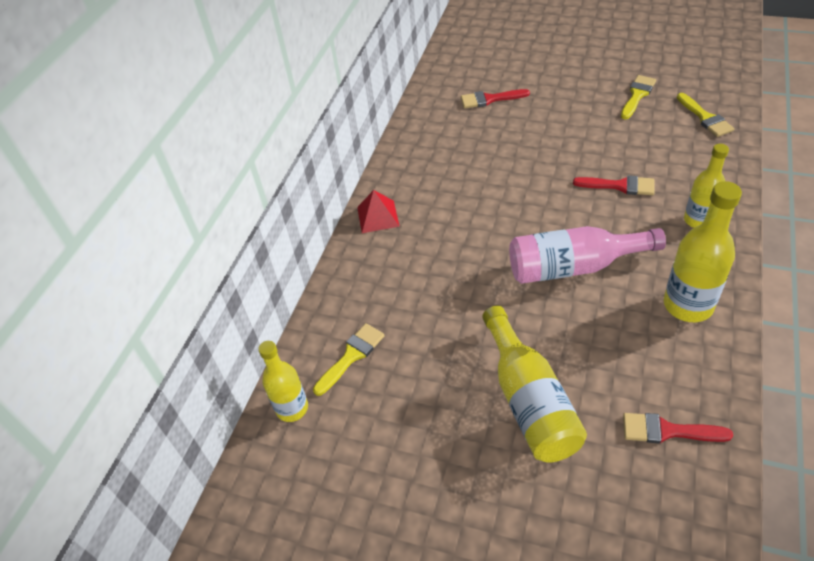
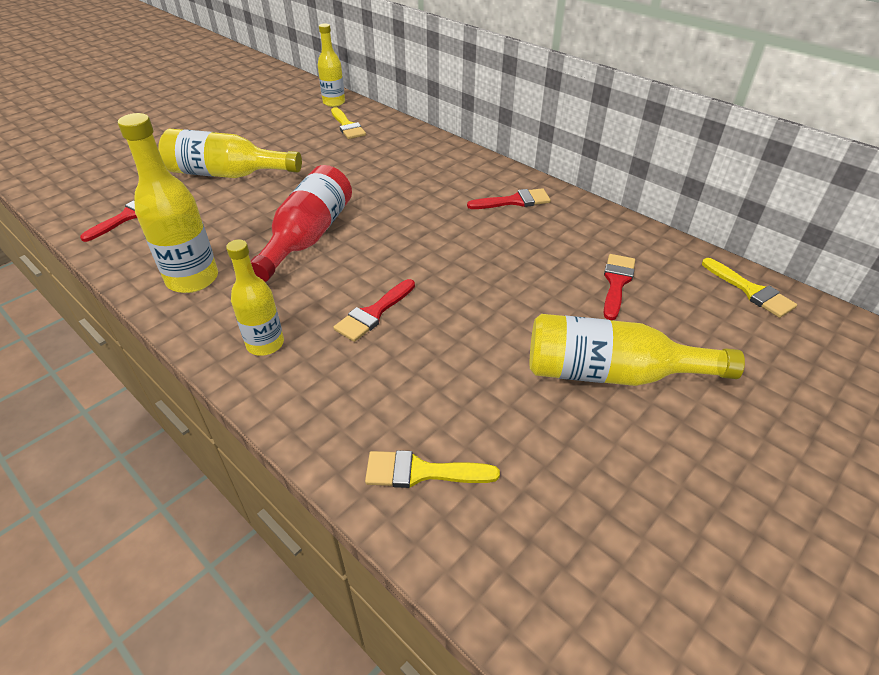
camera: 110 degrees right, 5 degrees down
red pyramid [357,190,400,233] -> none
pink bottle [509,226,666,284] -> red bottle [251,165,352,282]
yellow brush [621,75,656,120] -> yellow brush moved to [702,258,797,318]
none -> red brush [467,188,551,209]
none -> yellow bottle [530,314,745,386]

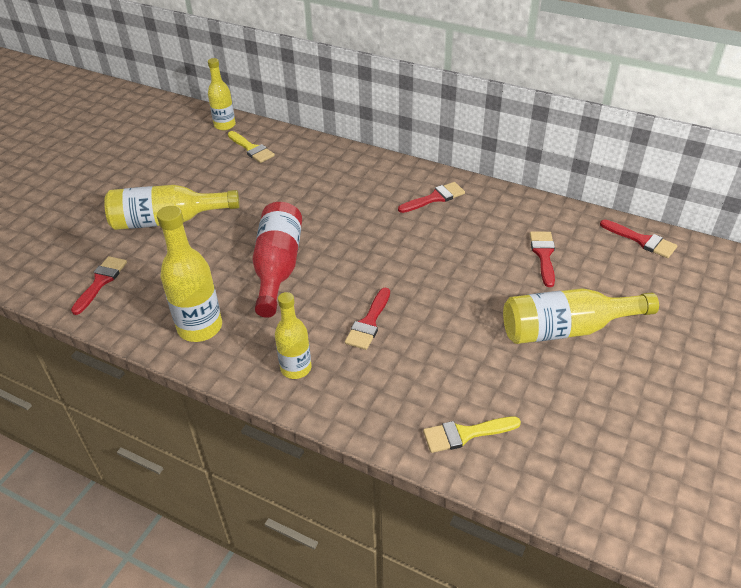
camera: 15 degrees left, 0 degrees up
yellow brush [702,258,797,318] -> red brush [600,220,677,258]

